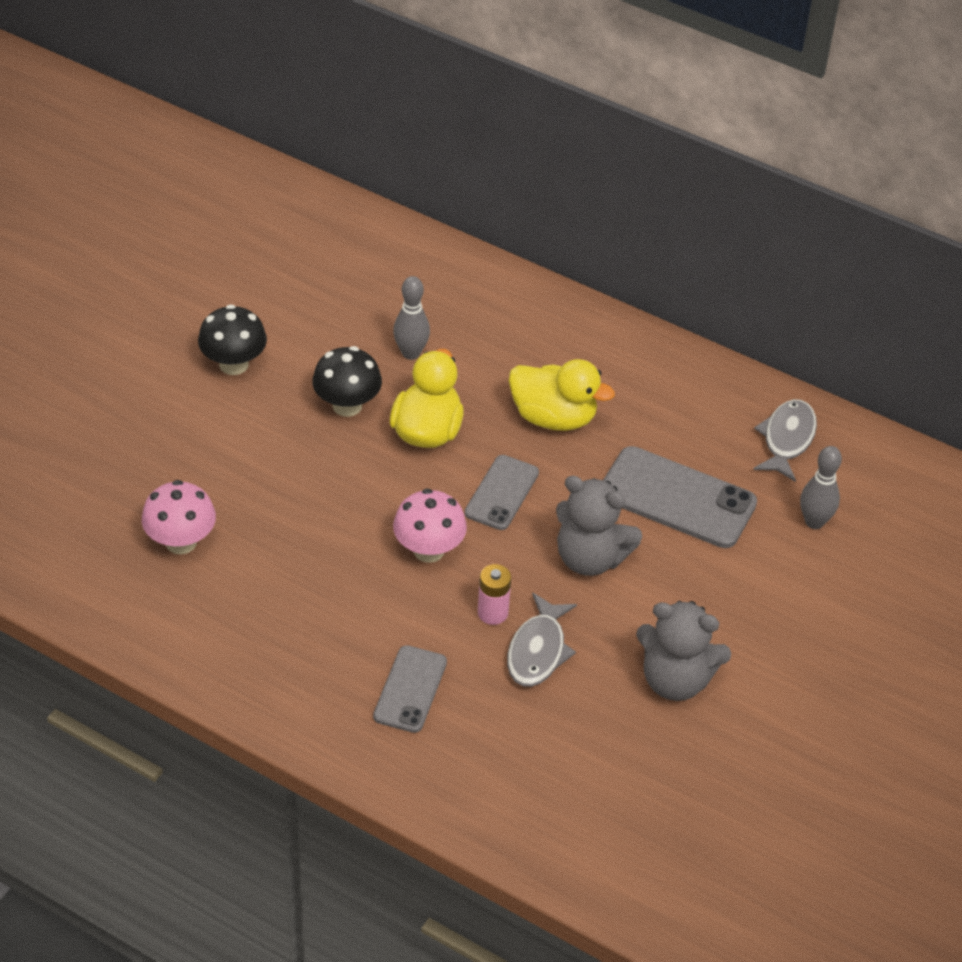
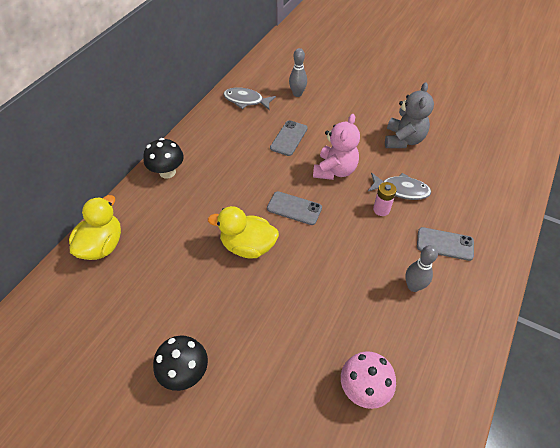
camera: 90 degrees left, 5 degrees up
black mushroom [312,346,382,417] -> black mushroom moved to [143,138,184,179]
grey bowling pin [393,276,430,360] -> grey bowling pin moved to [405,245,438,292]
pink mushroom [393,488,467,563] -> none
yellow duck [509,359,615,431] -> yellow duck moved to [69,195,121,260]
grey teddy bear [556,476,642,576] -> pink teddy bear [313,114,360,180]
grey phone [603,446,757,548] -> grey phone [270,120,308,156], size x0.61

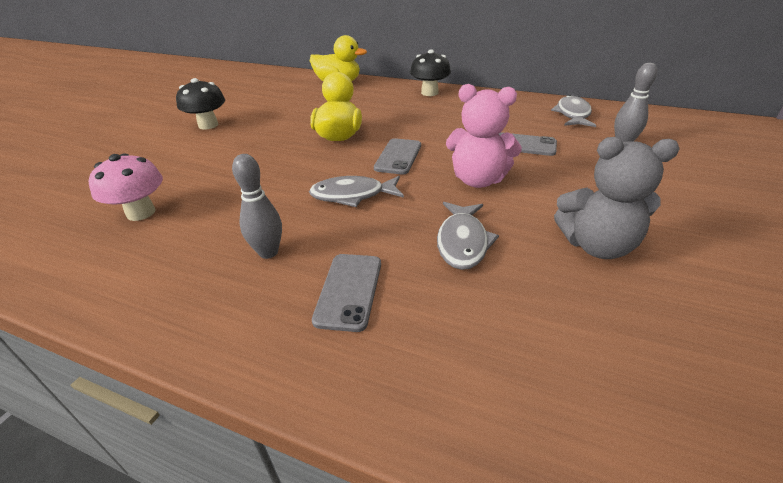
camera: 85 degrees right, 15 degrees down
pink battery [373,182,397,216] -> none
none -> grey fish [309,176,404,207]

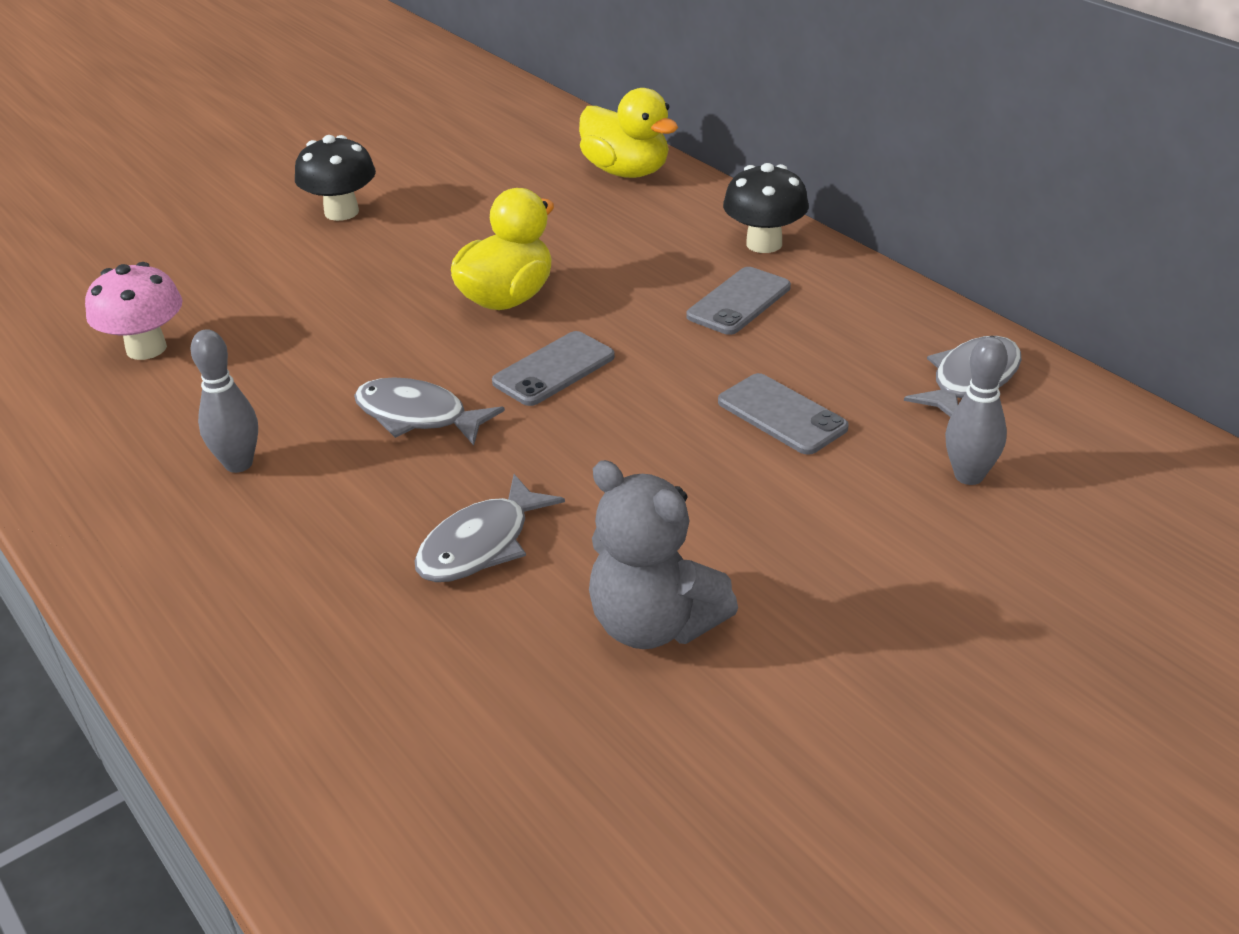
camera: 30 degrees right, 0 degrees up
grey phone [312,254,381,332] -> grey phone moved to [686,267,791,335]
pink teddy bear [446,84,522,188] -> none

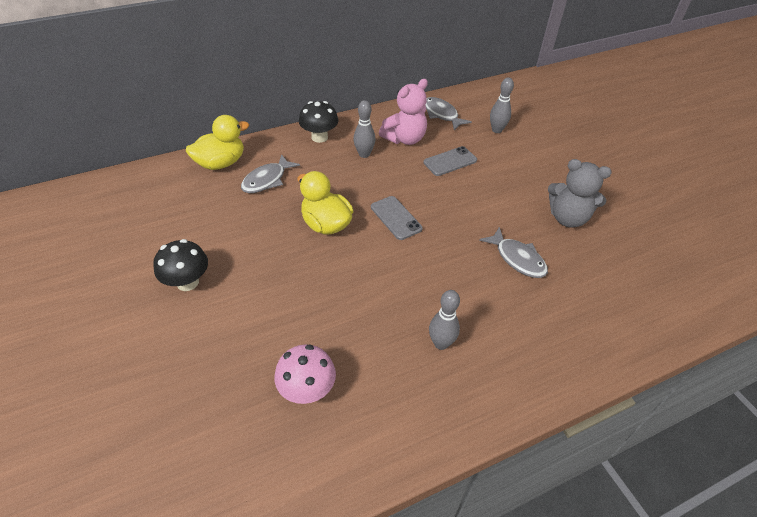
camera: 80 degrees left, 10 degrees up
grey fish [354,377,505,446] -> grey fish moved to [241,154,300,193]
grey teddy bear [589,460,738,649] -> grey teddy bear turned 60 degrees clockwise [548,159,612,228]
grey phone [686,267,791,335] -> grey bowling pin [353,100,375,158]
none -> pink teddy bear [379,79,428,145]

